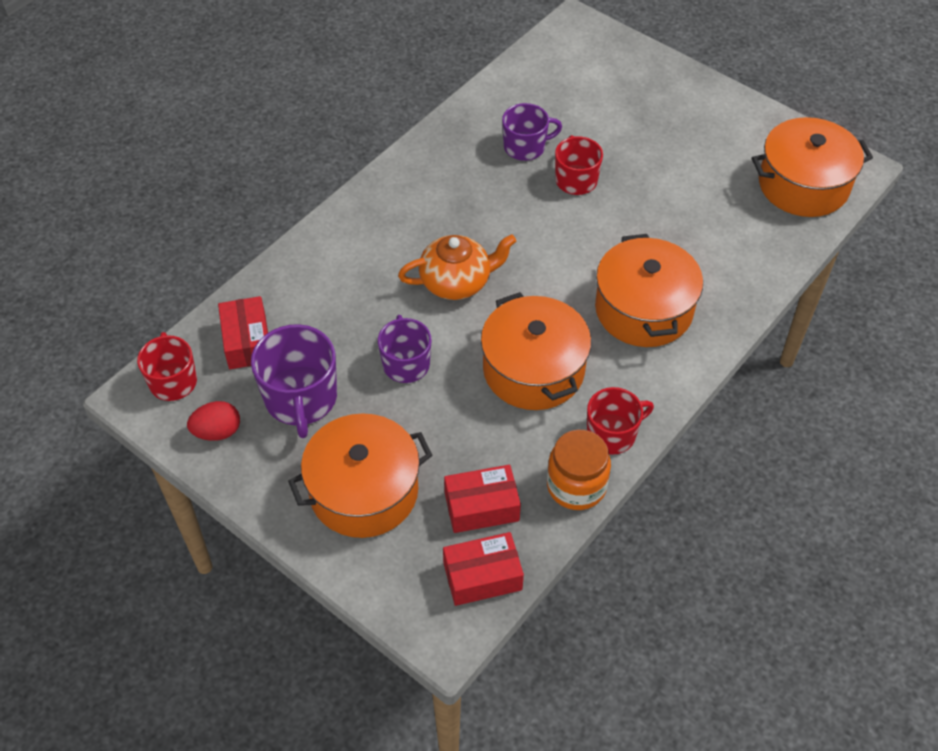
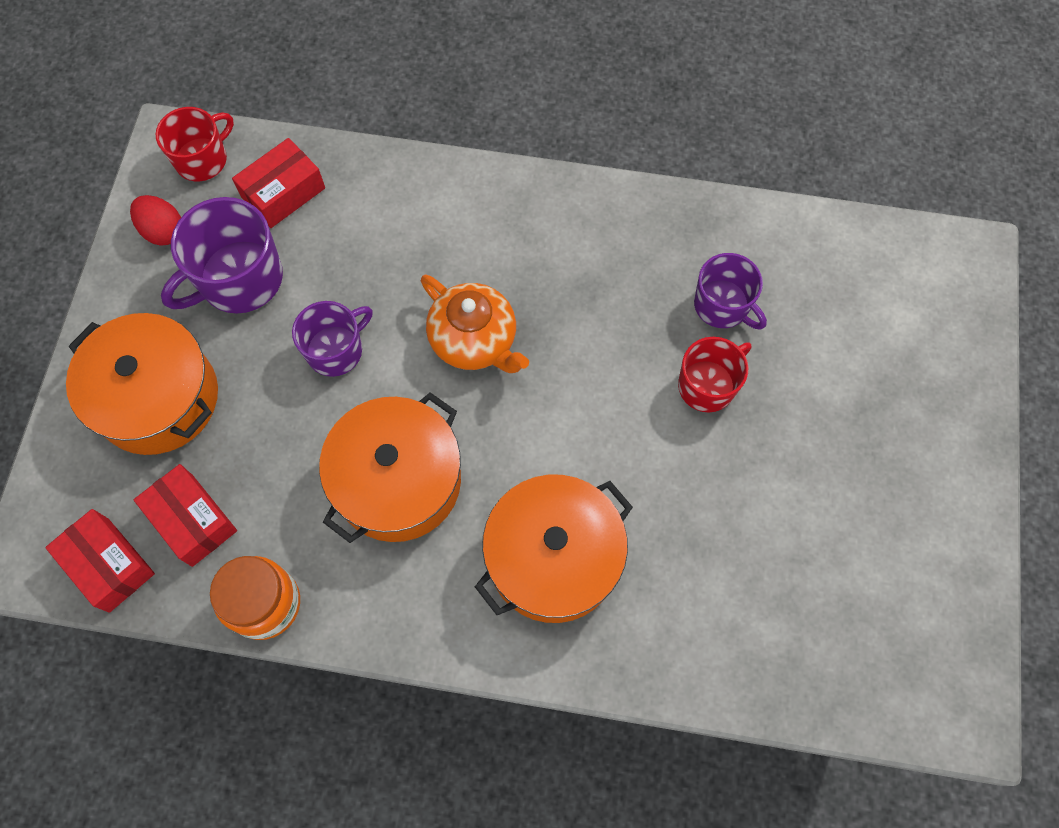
camera: 60 degrees right, 15 degrees up
red mug [587,387,654,455] -> none
orange pot [752,117,873,217] -> none

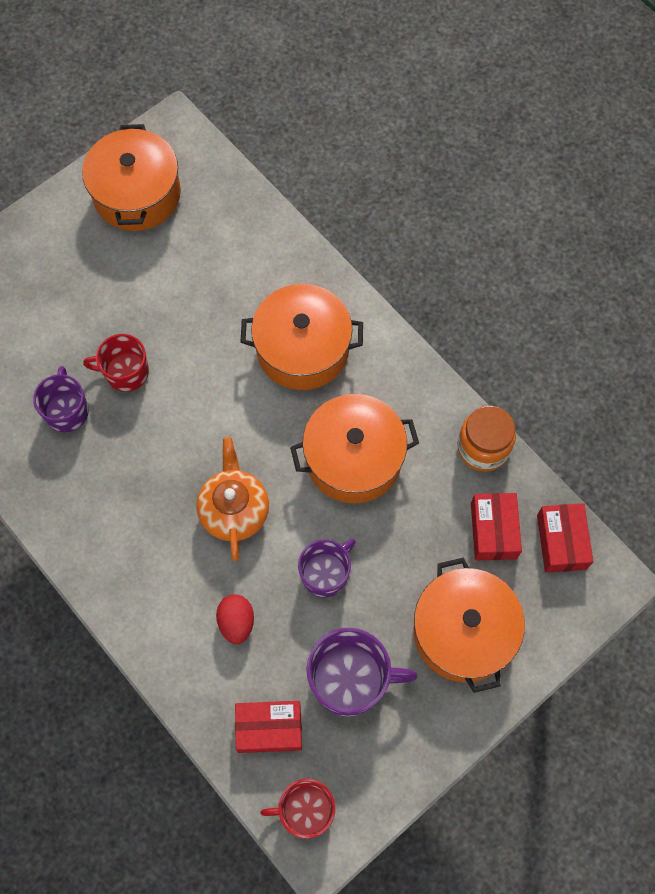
camera: 140 degrees left, 0 degrees up
red egg [130,195,181,245] -> red egg moved to [216,594,254,644]
purple mug [292,301,373,377] -> purple mug turned 135 degrees clockwise [298,539,356,597]
none -> orange pot [82,124,181,231]

